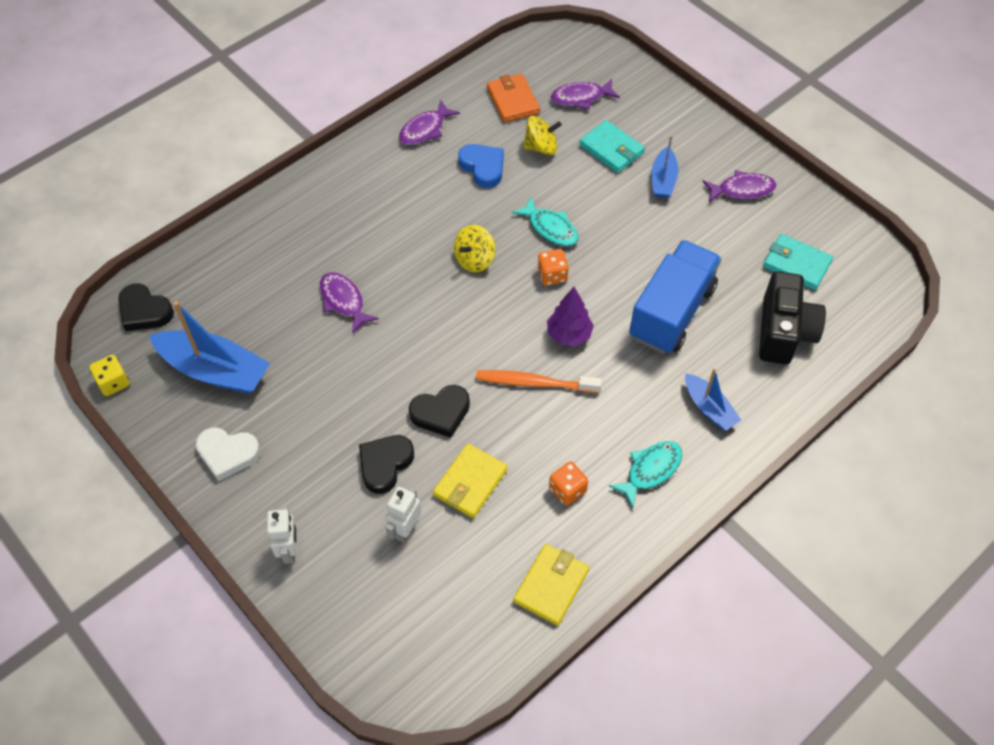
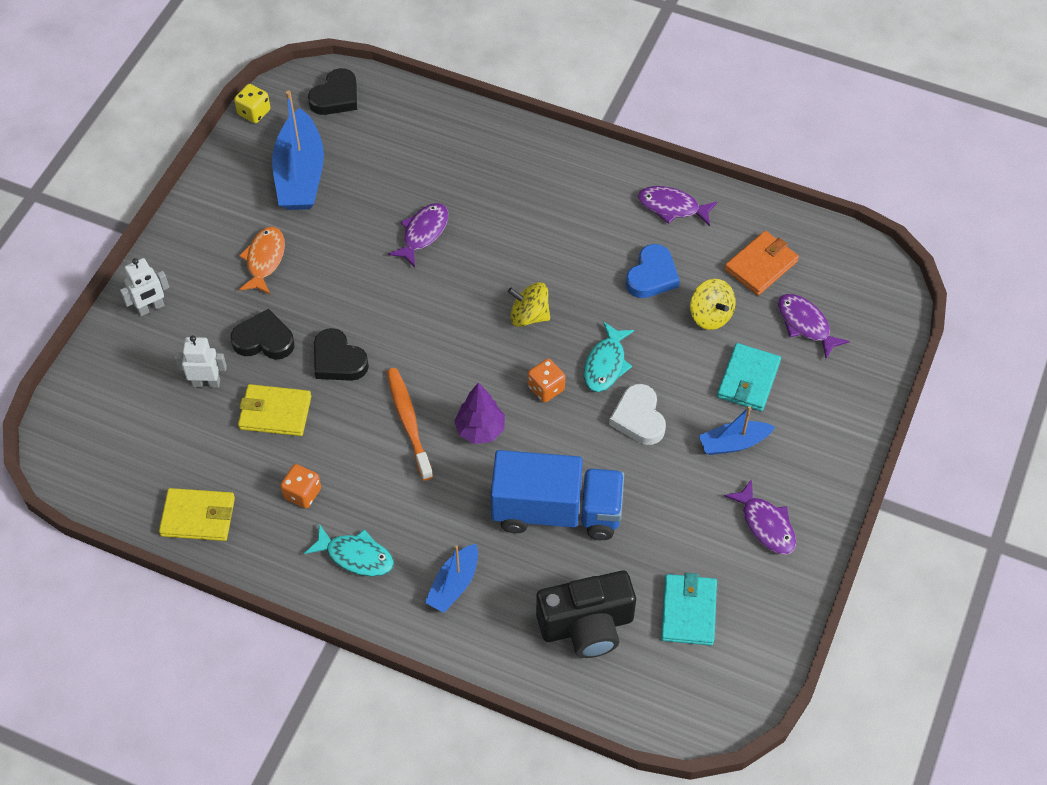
camera: 65 degrees right, 0 degrees up
black heart [118,283,174,331] -> black heart turned 150 degrees counterclockwise [308,68,357,115]
white heart [196,428,261,482] -> white heart moved to [609,384,666,445]
none -> orange fish [239,227,285,294]

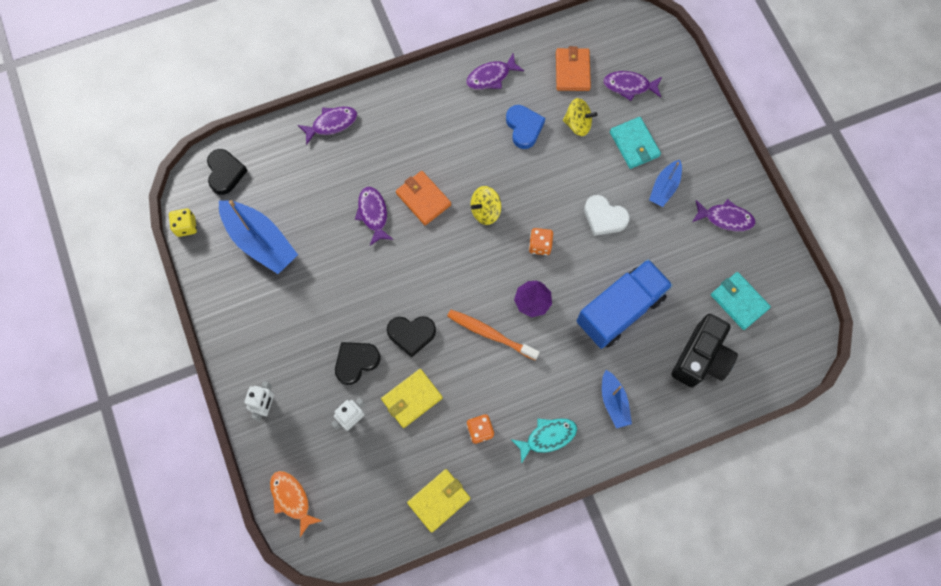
camera: 45 degrees left, 15 degrees up
orange fish [239,227,285,294] -> orange fish moved to [270,471,322,537]
turquoise fish [584,322,634,392] -> none
none -> purple fish [298,107,357,145]
none -> orange wallet [396,171,451,226]

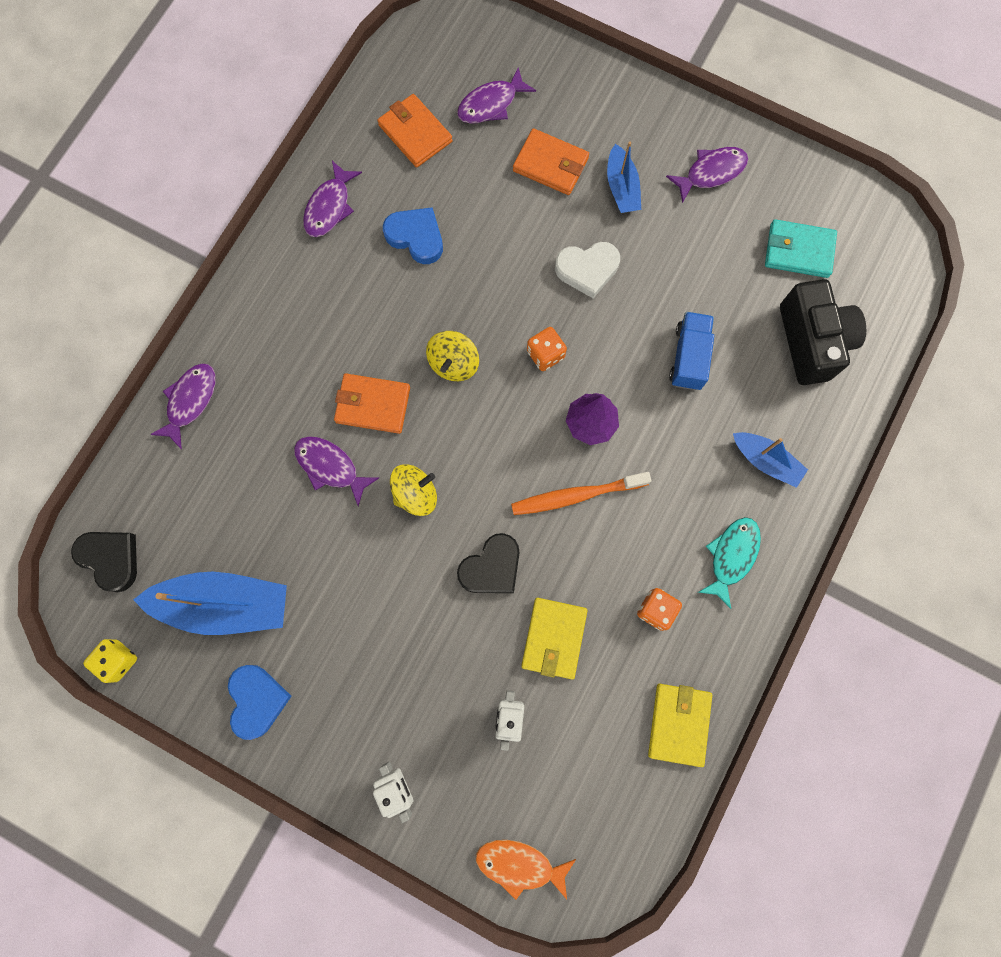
camera: 40 degrees left, 5 degrees up
black heart [335,342,381,385] -> none
yellow spinning top [563,98,598,136] -> yellow spinning top moved to [390,464,437,516]
blue truck [576,259,673,349] -> blue truck [669,312,714,390], size x0.57
turquoise wallet [610,117,661,169] -> orange wallet [513,128,589,195]
none -> blue heart [228,665,292,740]

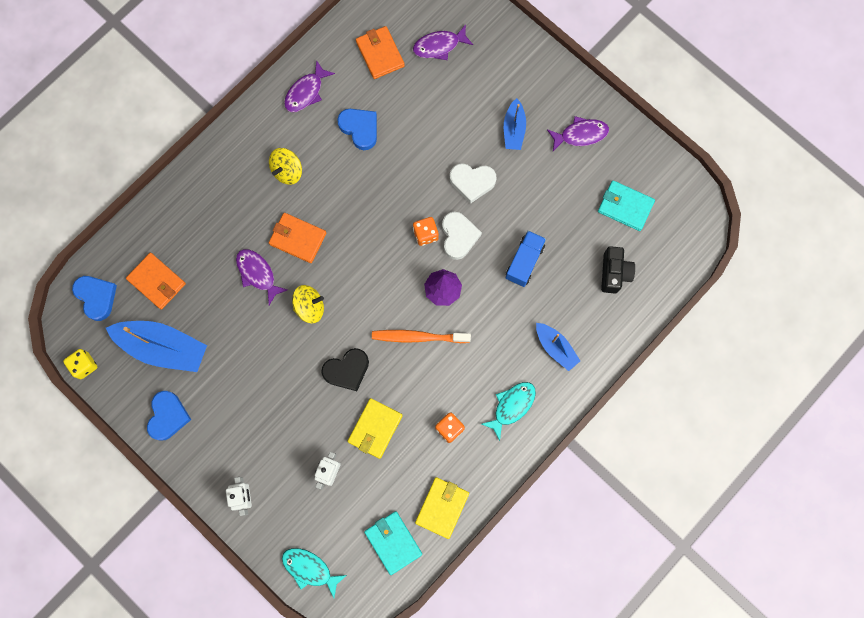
camera: 15 degrees right, 0 degrees up
black heart [71,532,137,592] -> blue heart [72,276,117,321]
purple fish [150,363,215,449] -> none
yellow spinning top [426,331,479,381] -> yellow spinning top moved to [269,148,302,185]
orange fish [476,840,576,900] -> turquoise fish [282,548,347,598]
orange wallet [513,128,589,195] -> orange wallet moved to [126,253,186,310]
black camera [780,279,866,385] -> black camera [601,246,635,293], size x0.65
none -> turquoise wallet [364,511,422,575]
none -> white heart [442,212,482,260]

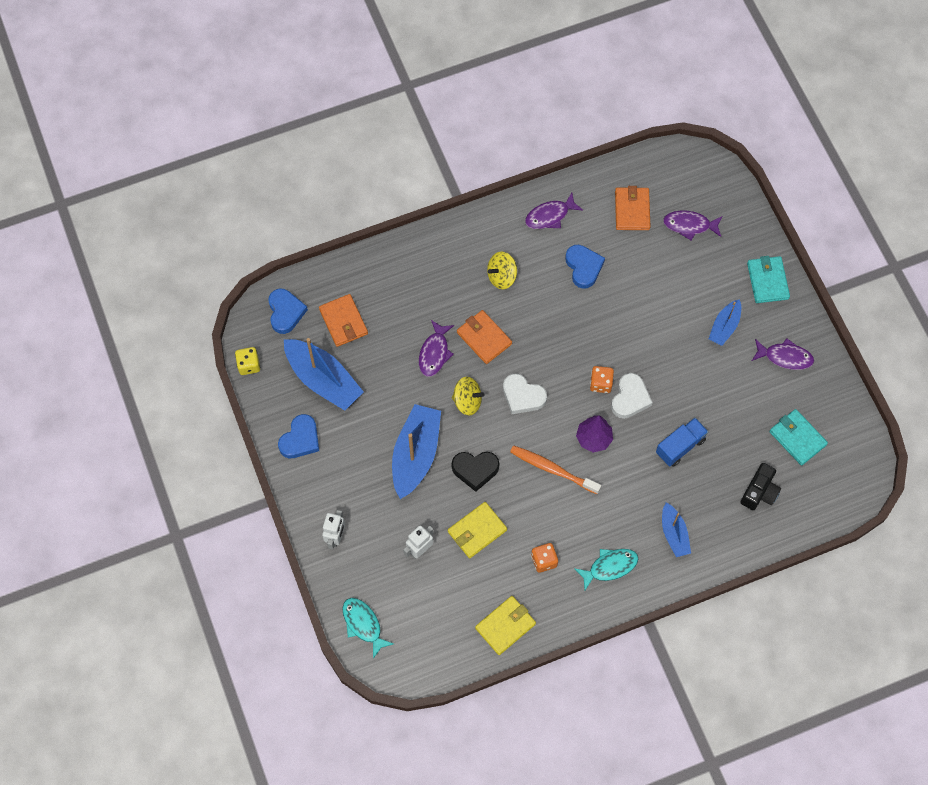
camera: 25 degrees right, 10 degrees down
purple fish [236,249,288,305] -> purple fish turned 150 degrees counterclockwise [419,320,454,377]
turquoise wallet [364,511,422,575] -> turquoise wallet moved to [747,256,790,303]
white heart [450,163,497,204] -> white heart moved to [503,374,547,414]
none -> blue boat [392,404,441,499]

